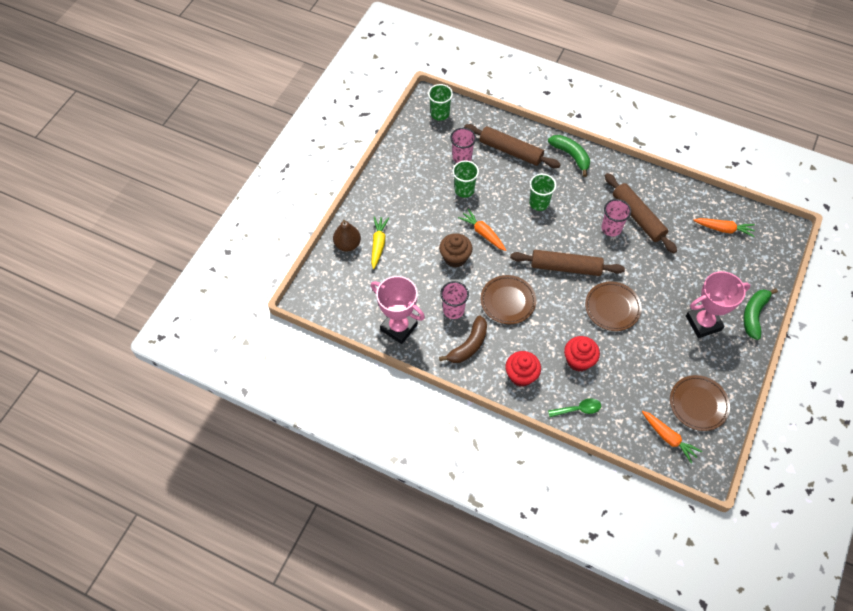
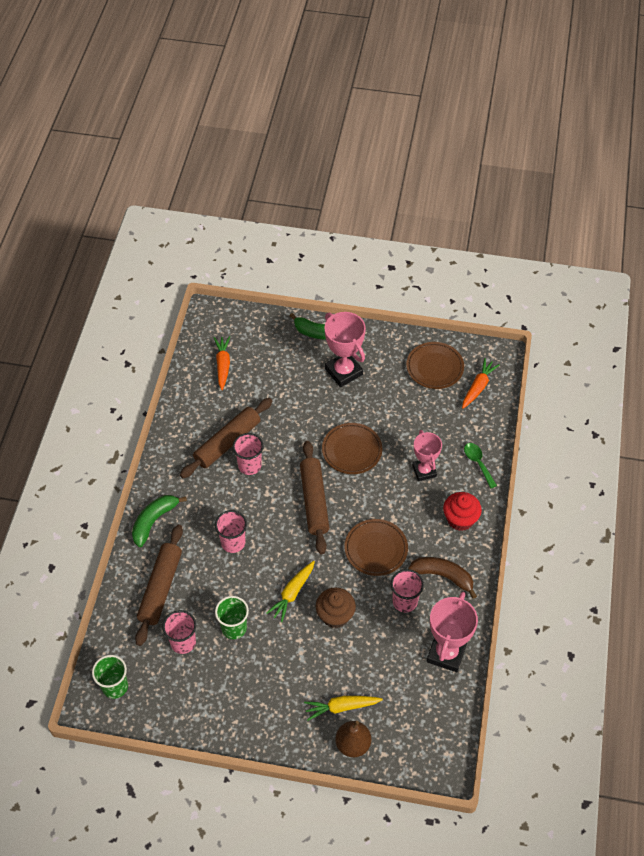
camera: 105 degrees left, 5 degrees down
orange carrot [458,209,506,251] -> yellow carrot [266,561,315,622]
green cup [529,174,556,211] -> pink cup [215,510,247,553]
red cupcake [564,336,600,372] -> pink trophy [412,430,442,481]

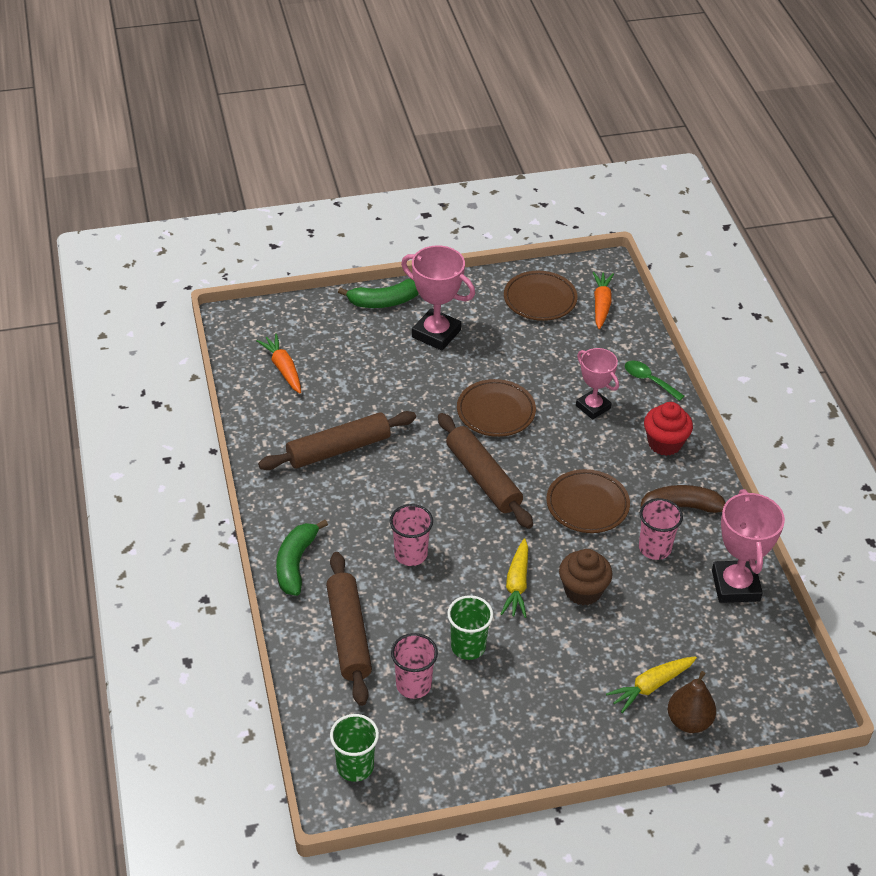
camera: 25 degrees left, 10 degrees down
brown rolling pin [180,398,272,478] -> brown rolling pin turned 45 degrees clockwise [258,411,416,470]
pink cup [233,433,264,475] -> none

